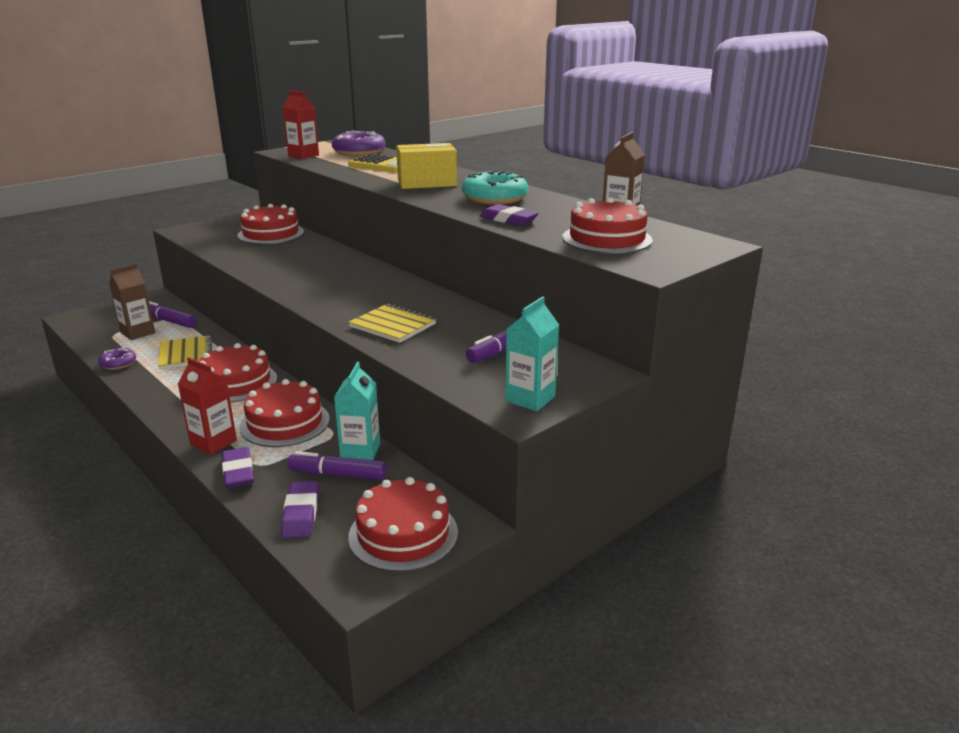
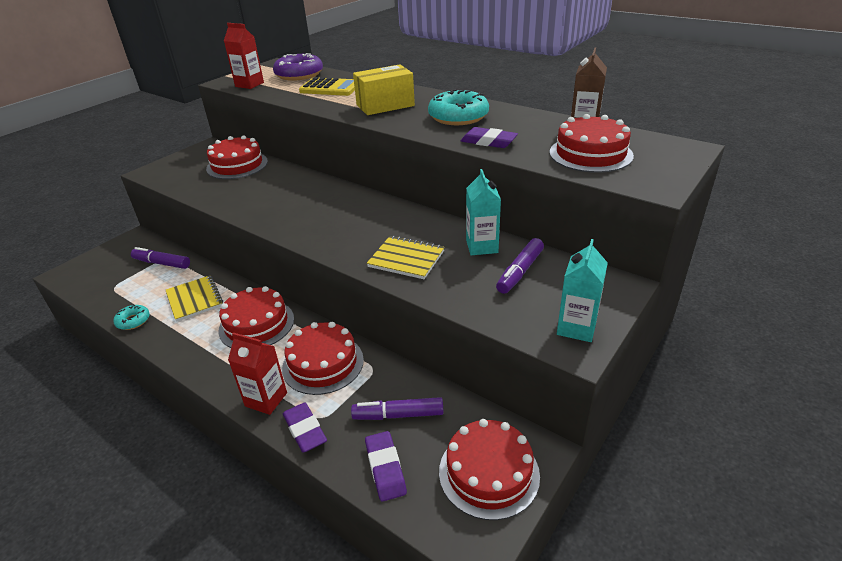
camera: 10 degrees left, 10 degrees up
purple donut [98,348,136,370] -> turquoise donut [113,305,150,330]
brown carton [109,264,155,340] -> none
turquoise carton [334,362,380,460] -> turquoise carton moved to [466,169,501,255]

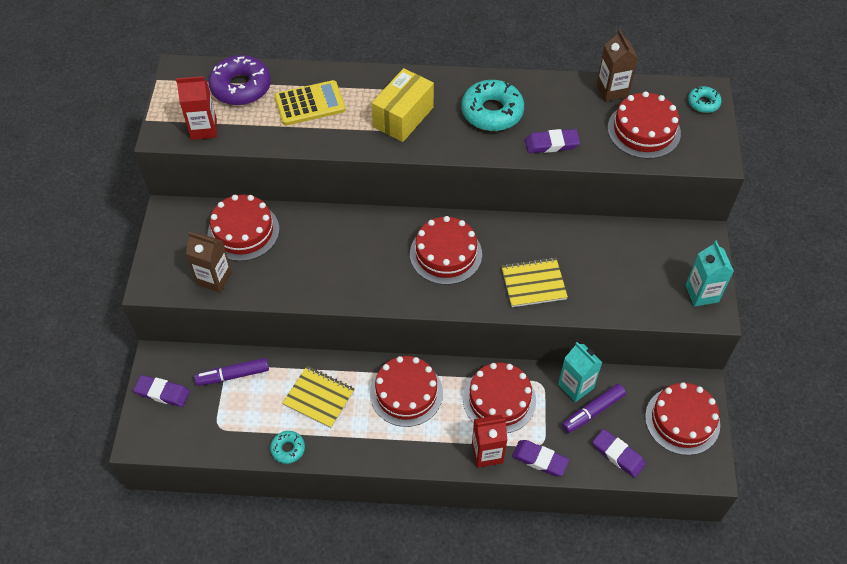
camera: 35 degrees left, 20 degrees up
turquoise carton [466,169,501,255] -> turquoise carton moved to [558,342,603,402]
purple marker [496,238,544,294] -> none
none -> purple eraser [133,375,190,407]
none -> brown carton [186,232,232,293]
none -> red cake [410,216,482,285]
none -> turquoise donut [688,86,722,113]

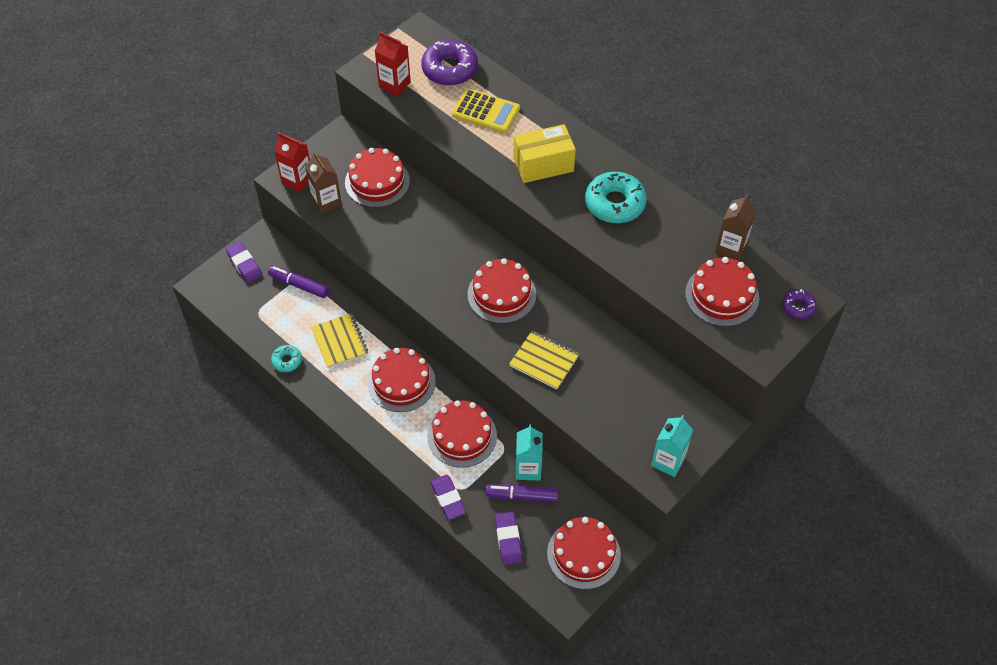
camera: 40 degrees right, 0 degrees up
red carton [472,415,508,468] -> red carton moved to [274,133,310,192]
purple eraser [525,129,580,153] -> none
turquoise donut [688,86,722,113] -> purple donut [782,289,817,319]

